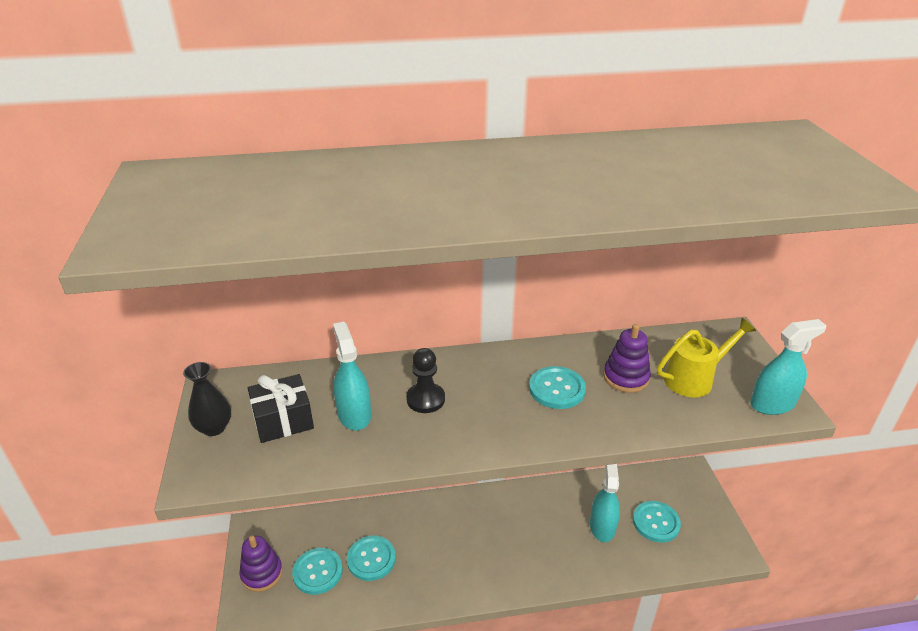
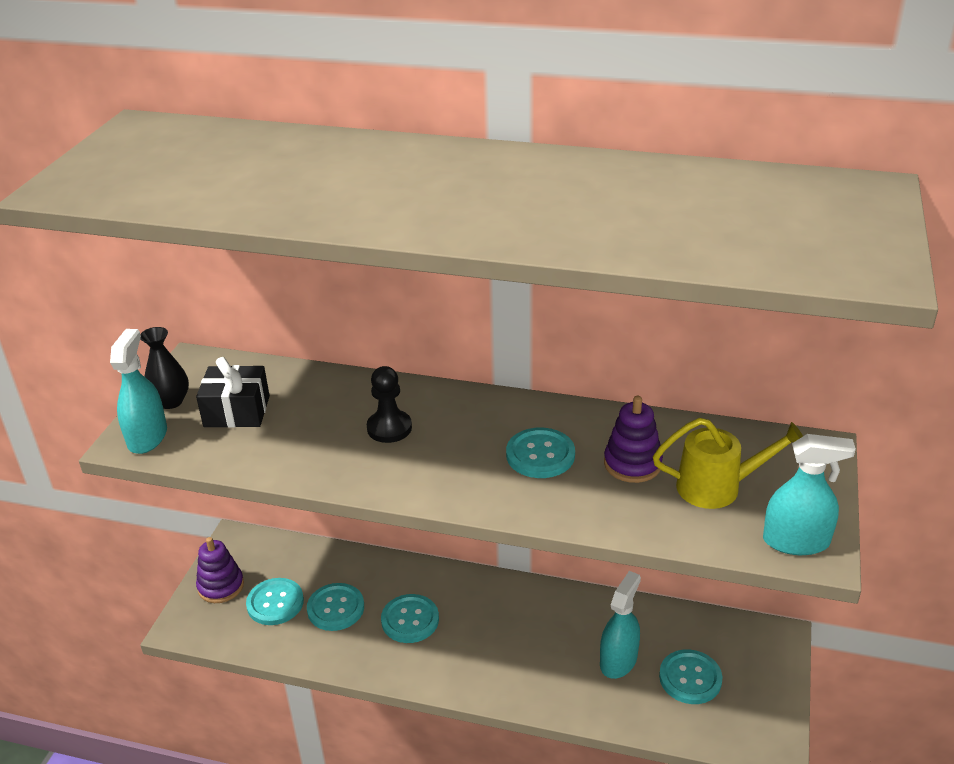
camera: 25 degrees right, 0 degrees up
turquoise spray bottle [333,322,371,430] -> turquoise spray bottle moved to [110,329,167,454]
none -> turquoise button [381,594,439,643]

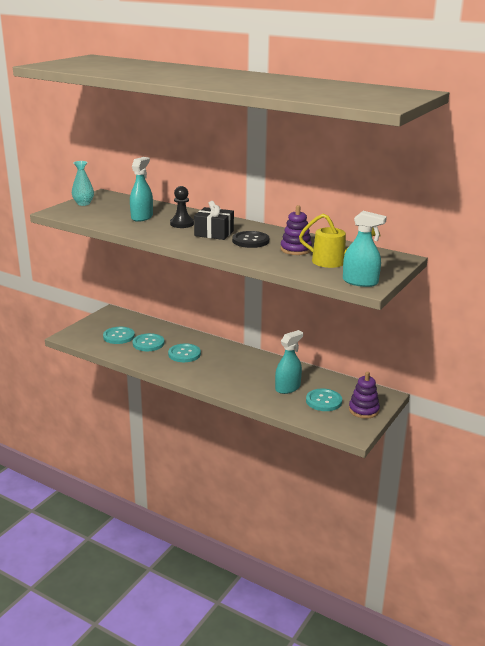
camera: 15 degrees right, 10 degrees down
turquoise spray bottle [110,329,167,454] -> turquoise spray bottle moved to [130,157,153,222]
black vase [140,327,189,409] -> turquoise vase [72,161,94,206]
black gift [196,357,270,428] -> black gift moved to [194,201,234,240]
purple stacking toy [196,537,244,603] -> purple stacking toy moved to [349,372,380,419]
turquoise button [506,428,575,478] -> black button [232,231,269,248]

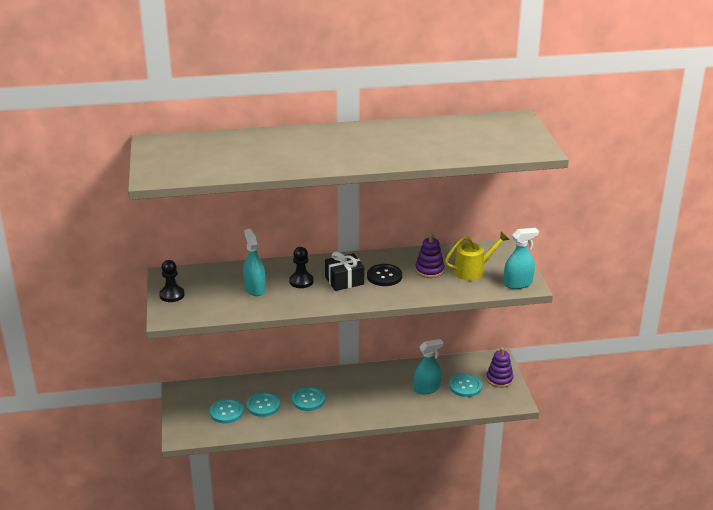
camera: 40 degrees left, 5 degrees up
turquoise vase [72,161,94,206] -> black pawn [159,260,185,302]
turquoise spray bottle [275,330,303,394] -> turquoise spray bottle turned 60 degrees clockwise [414,339,443,394]

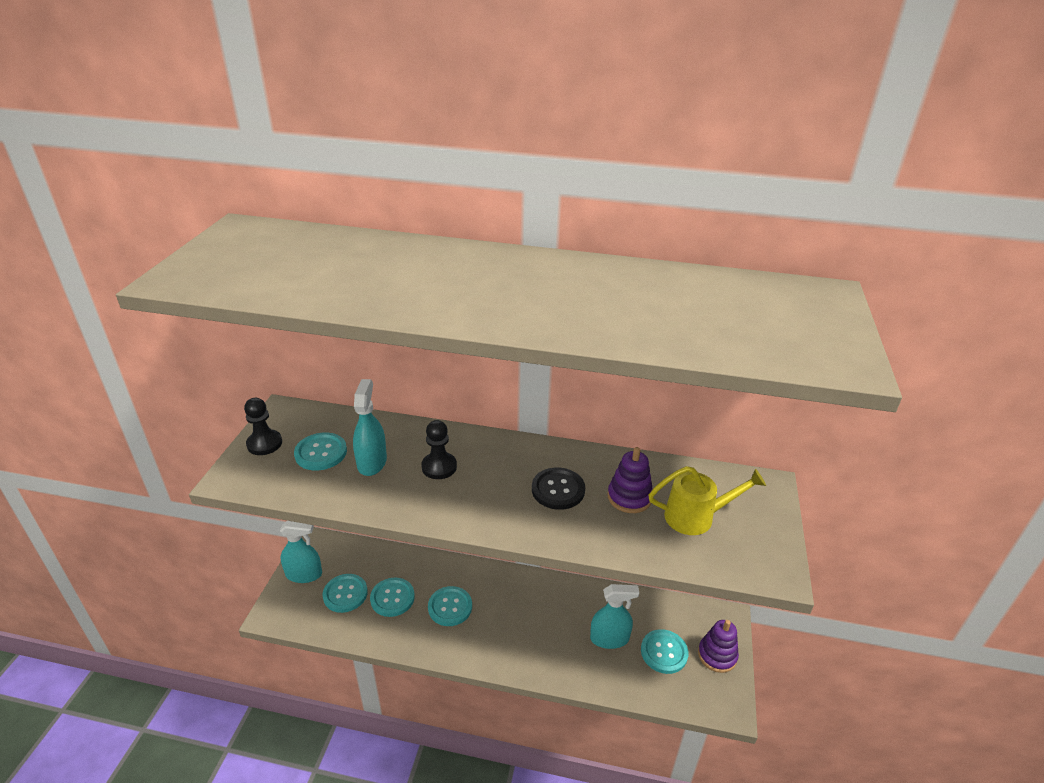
camera: 20 degrees right, 5 degrees up
black gift [325,252,364,291] -> none
turquoise spray bottle [504,228,539,289] -> turquoise spray bottle moved to [280,521,322,583]
none -> turquoise button [294,432,347,471]

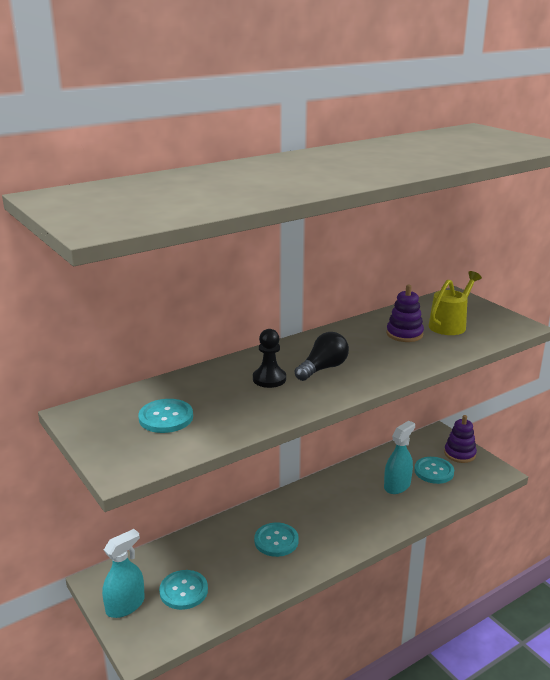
camera: 45 degrees left, 10 degrees down
black pawn [244,398,282,455] -> none
turquoise spray bottle [353,379,387,476] -> none
turquoise button [370,578,415,617] -> none
black button [532,468,585,510] -> none
none -> black light bulb [295,332,349,381]

